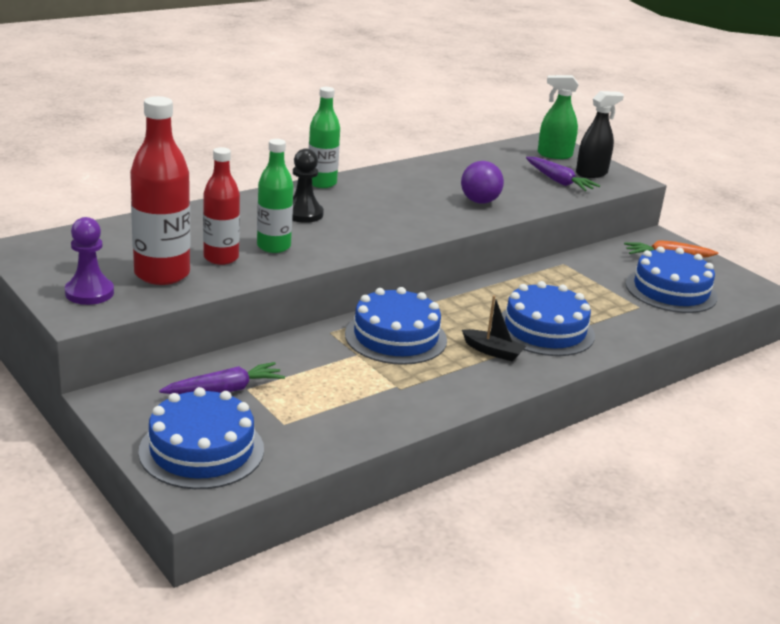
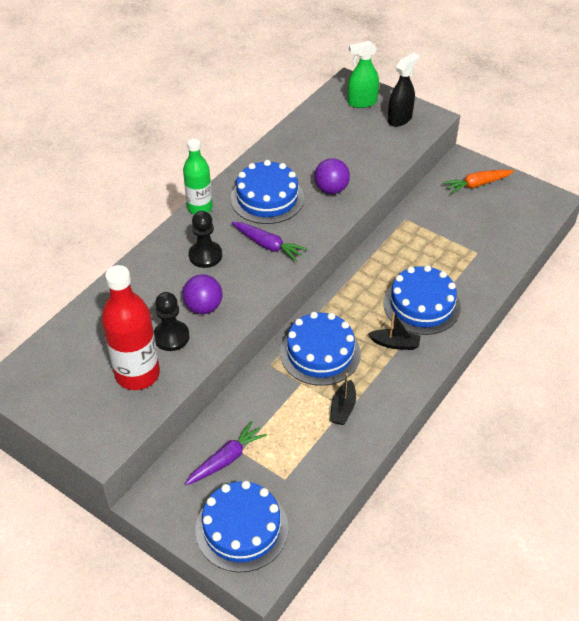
camera: 15 degrees left, 20 degrees up
purple pawn [65,217,114,305] -> none
red bottle [203,147,240,265] -> black pawn [154,292,189,351]
green bottle [257,139,293,253] -> purple ball [183,274,222,314]
purple carrot [526,157,600,191] -> purple carrot moved to [232,222,307,262]
blue cake [625,246,718,313] -> blue cake moved to [231,160,304,224]
none -> black boat [330,373,356,425]

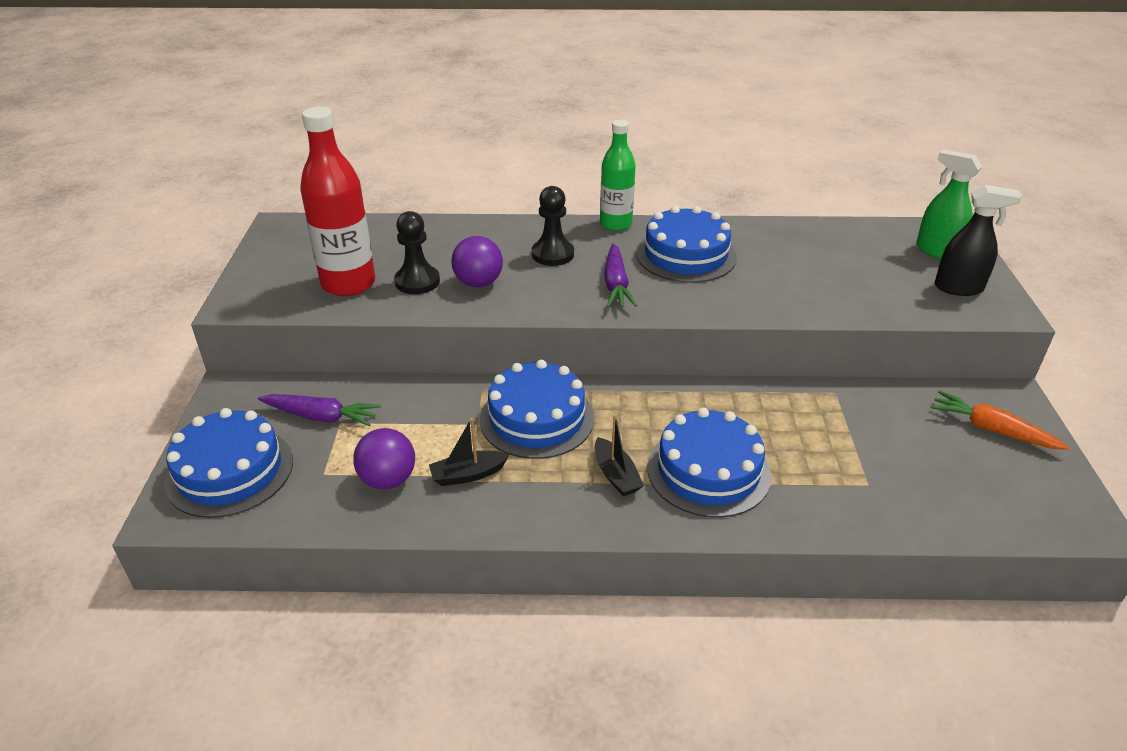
camera: 55 degrees right, 10 degrees down
purple ball [314,158,350,194] -> purple ball moved to [353,428,415,489]

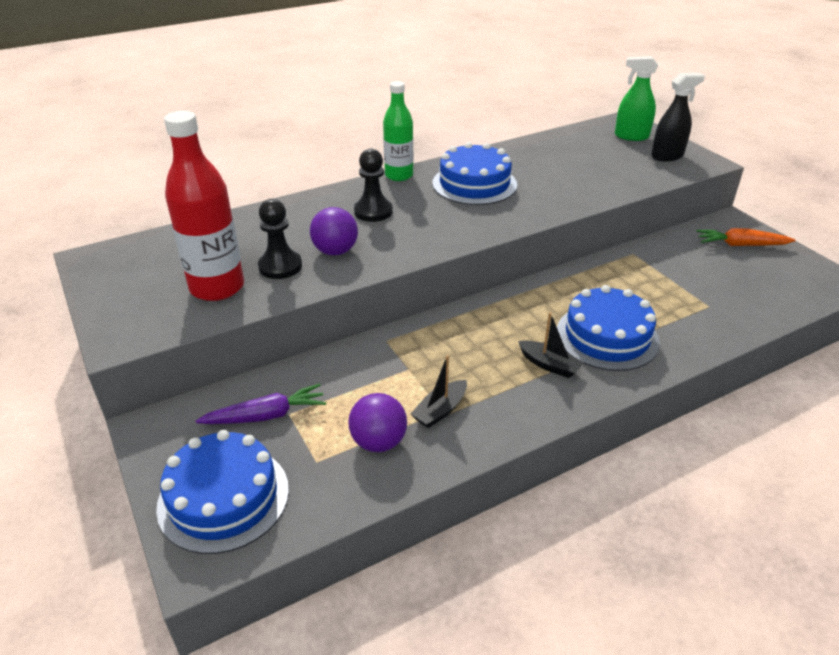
camera: 30 degrees left, 0 degrees up
blue cake [480,360,594,459] -> none
purple carrot [604,243,637,307] -> none

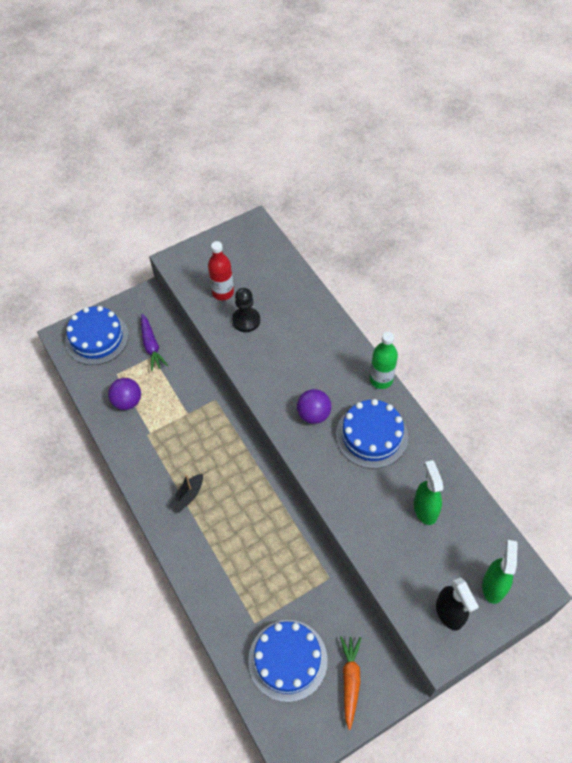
camera: 90 degrees right, 20 degrees up
red bottle [164,111,244,301] -> red bottle [208,241,234,300], size x0.66
purple ball [310,207,358,255] -> purple ball moved to [297,389,331,424]
black pawn [354,149,393,222] -> none
black boat [411,355,467,428] -> none
blue cake [557,285,660,371] -> blue cake moved to [248,620,328,702]
none -> green spray bottle [414,460,443,525]

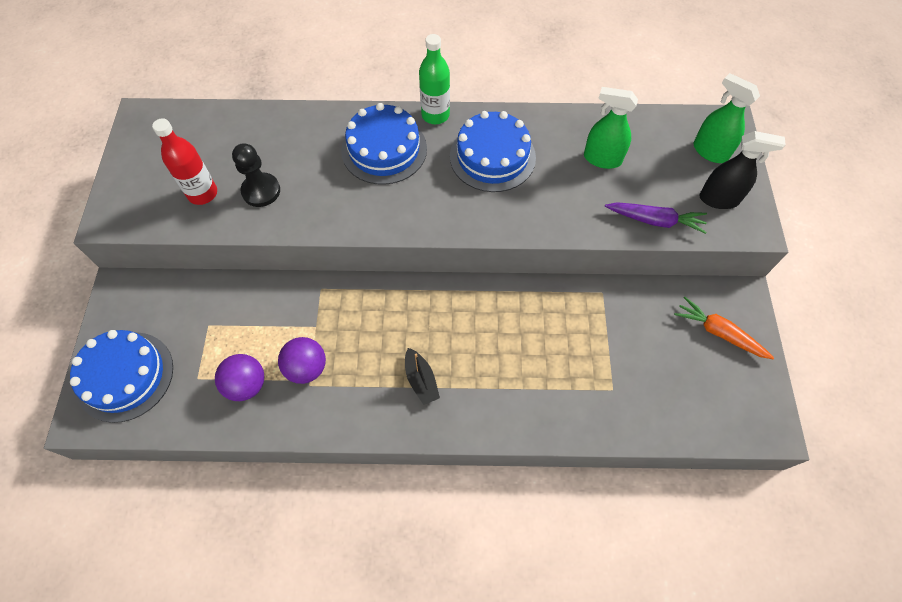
camera: 60 degrees left, 5 degrees up
purple carrot [141,314,168,371] -> purple carrot moved to [605,202,707,234]
blue cake [248,620,328,702] -> blue cake moved to [341,103,427,185]
purple ball [297,389,331,424] -> purple ball moved to [278,337,326,384]

